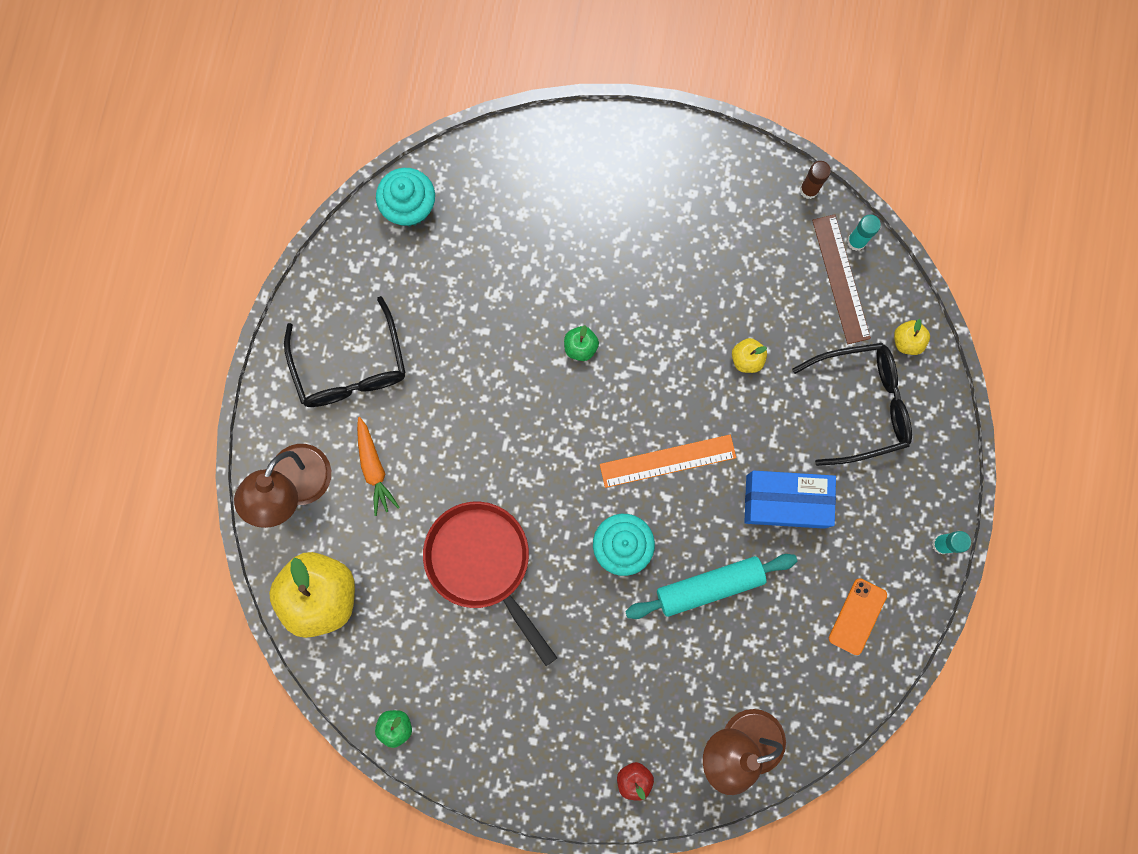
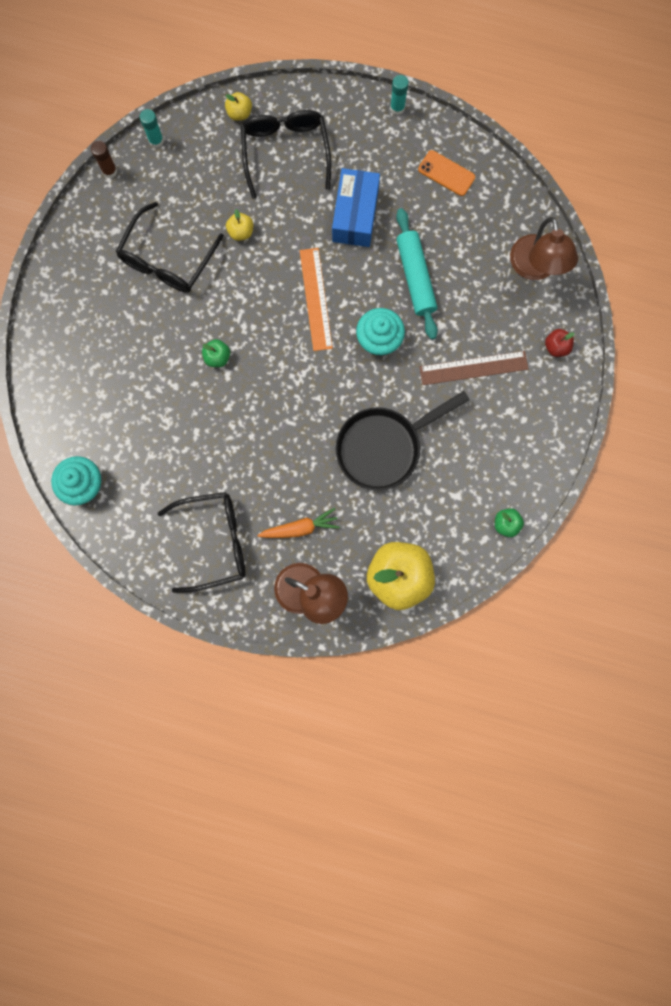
camera: 85 degrees left, 0 degrees up
red pan [423,502,557,666] -> black pan [336,391,469,490]
brown ruler [812,214,871,344] -> brown ruler moved to [419,351,528,385]
none -> black glasses [116,202,224,293]

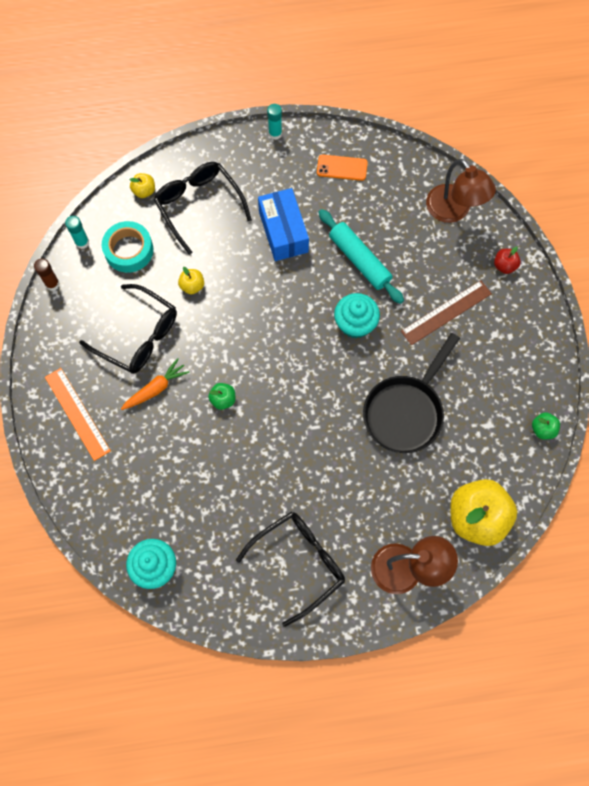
camera: 25 degrees left, 10 degrees down
black glasses [116,202,224,293] -> black glasses turned 60 degrees counterclockwise [79,284,177,374]
orange carrot [257,508,340,538] -> orange carrot moved to [121,358,190,410]
orange ruler [300,248,333,351] -> orange ruler moved to [45,368,111,461]
none -> turquoise tape [102,221,153,273]

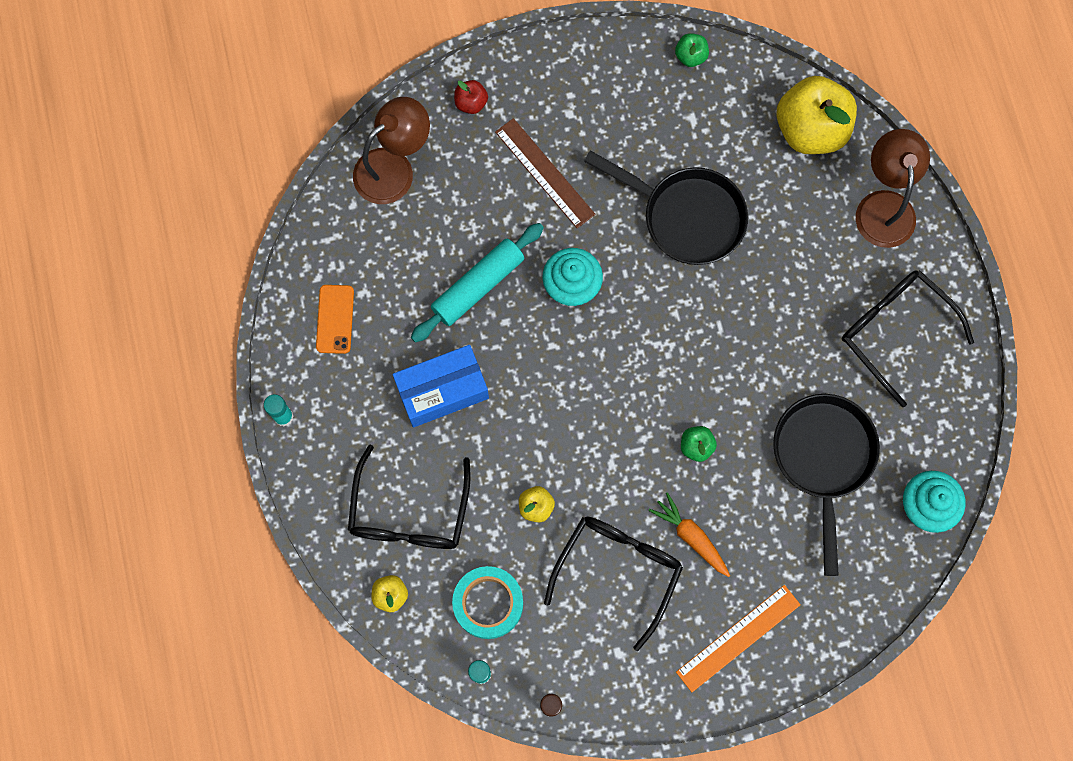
camera: 95 degrees left, 5 degrees up
black glasses [153,162,252,255] -> black glasses turned 45 degrees counterclockwise [348,444,471,549]
none -> black pan [773,394,880,576]

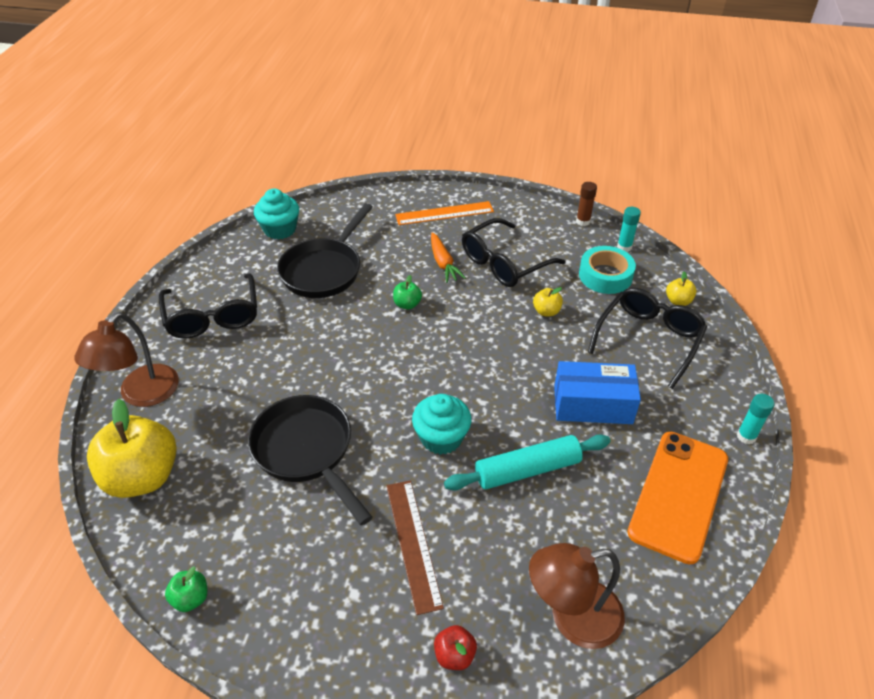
camera: 155 degrees left, 30 degrees down
orange phone [316,285,354,354] -> orange phone [627,432,728,565], size x1.96

